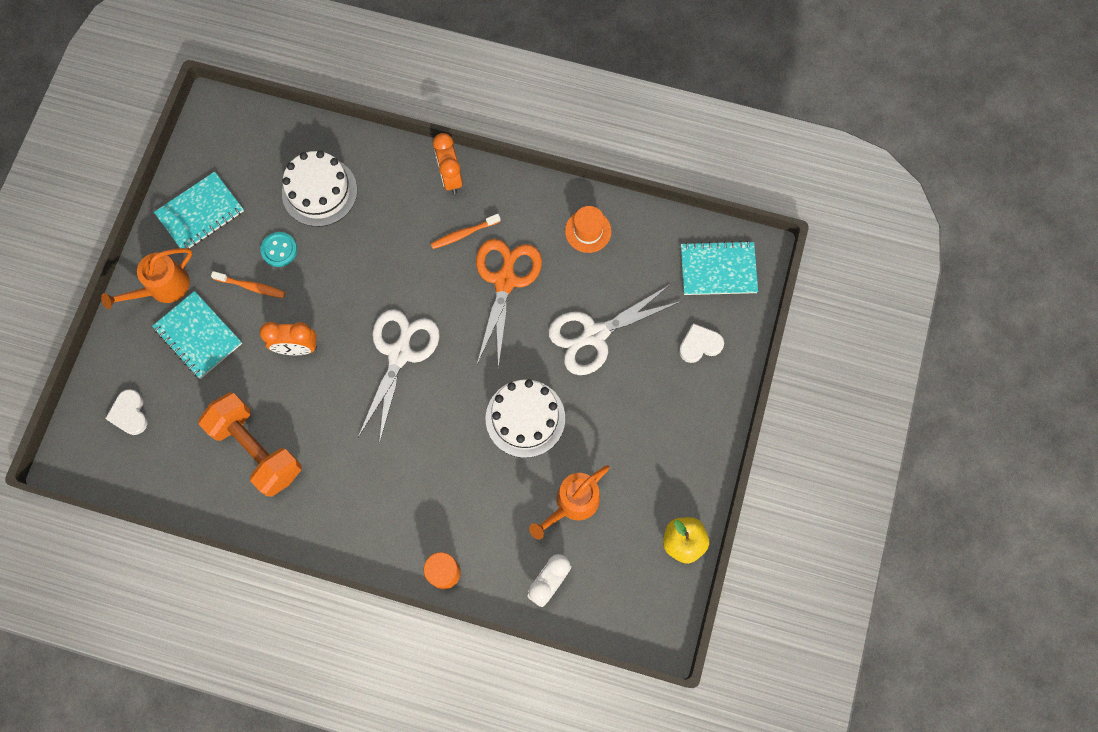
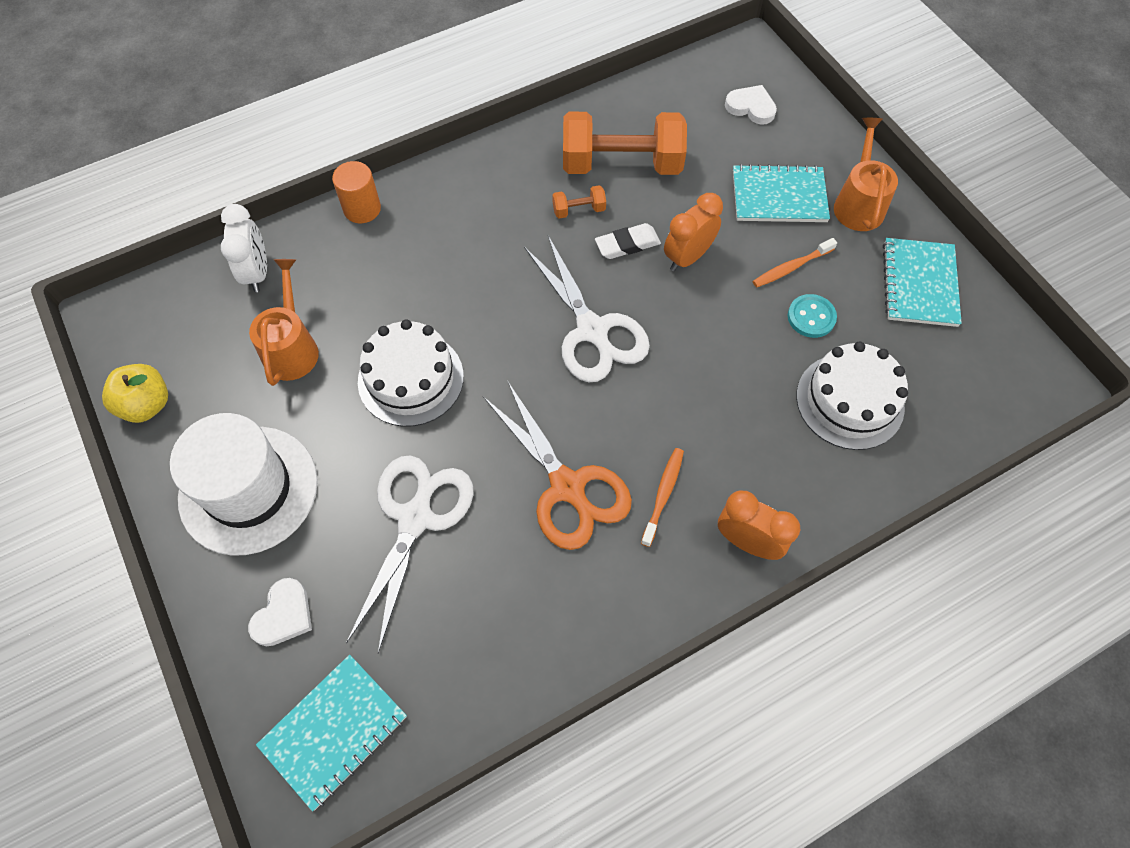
camera: 135 degrees right, 10 degrees down
orange hat [565,206,612,253] -> none
none -> white hat [170,413,318,556]
none -> orange dumbbell [552,185,606,218]
none -> white eraser [595,223,661,259]

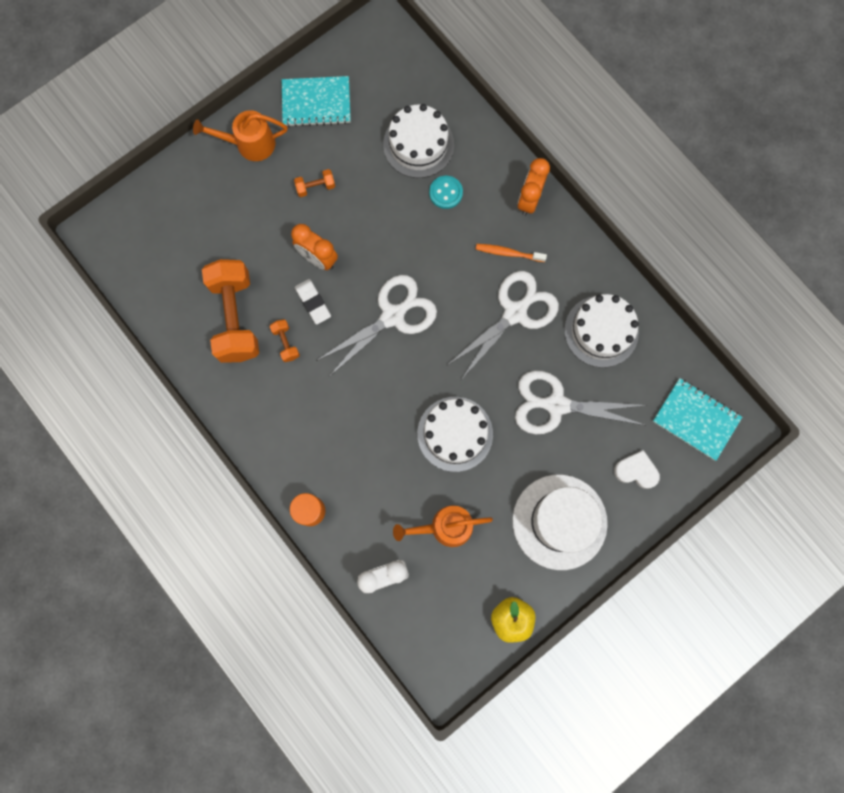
camera: 100 degrees left, 15 degrees up
orange scissors [483,380,632,550] -> white scissors [446,271,559,380]
white heart [725,85,777,125] -> none
turquoise notebook [733,164,830,222] -> none
orange toothbrush [753,238,837,288] -> orange dumbbell [294,169,335,197]
turquoise button [788,294,837,338] -> turquoise button moved to [429,176,463,209]
none -> white cake [564,294,639,368]

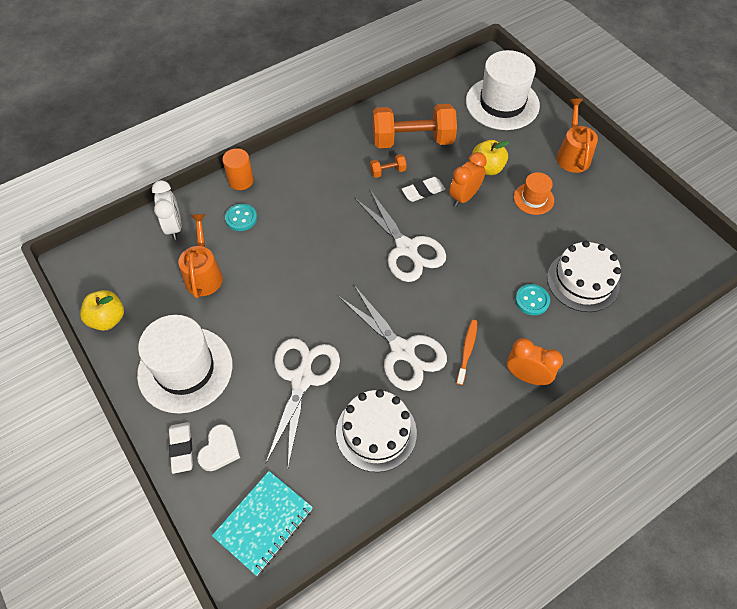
camera: 95 degrees right, 20 degrees down
turquoise notebook [282,76,351,127] -> none
orange dumbbell [294,169,335,197] -> orange hat [514,172,554,215]
white cake [417,397,493,472] -> none
none -> white eraser [169,422,193,474]
none -> turquoise button [225,204,257,231]
none -> white hat [466,50,540,130]
none -> yellow apple [472,140,509,175]

